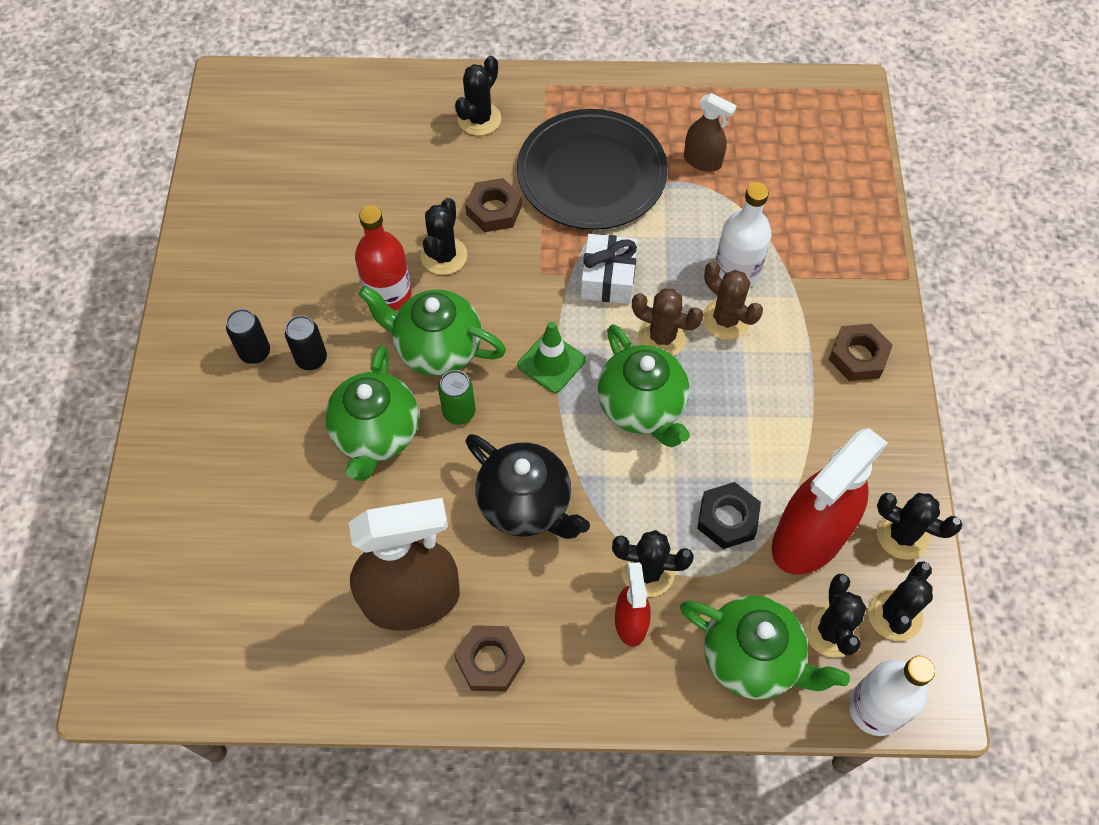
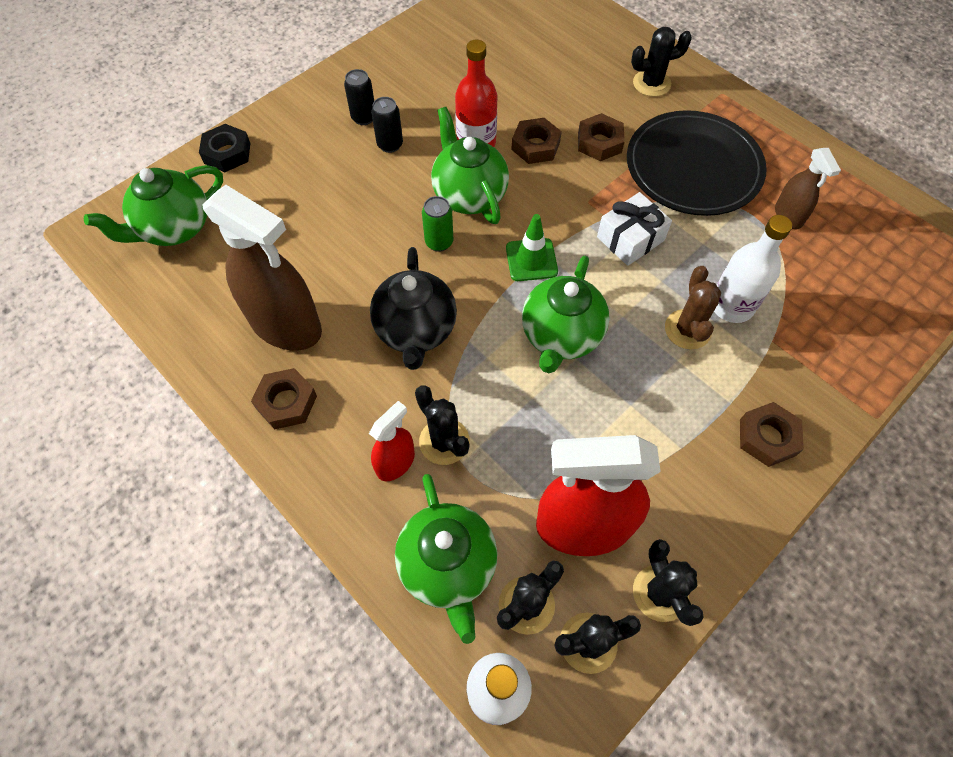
camera: 45 degrees right, 0 degrees up
green teapot [325,345,419,481] -> green teapot moved to [84,165,223,246]
black cactus [421,198,467,275] -> brown nut [511,118,562,164]
brown cactus [632,289,704,356] -> none
black nut [697,482,761,549] -> black nut moved to [199,124,250,172]

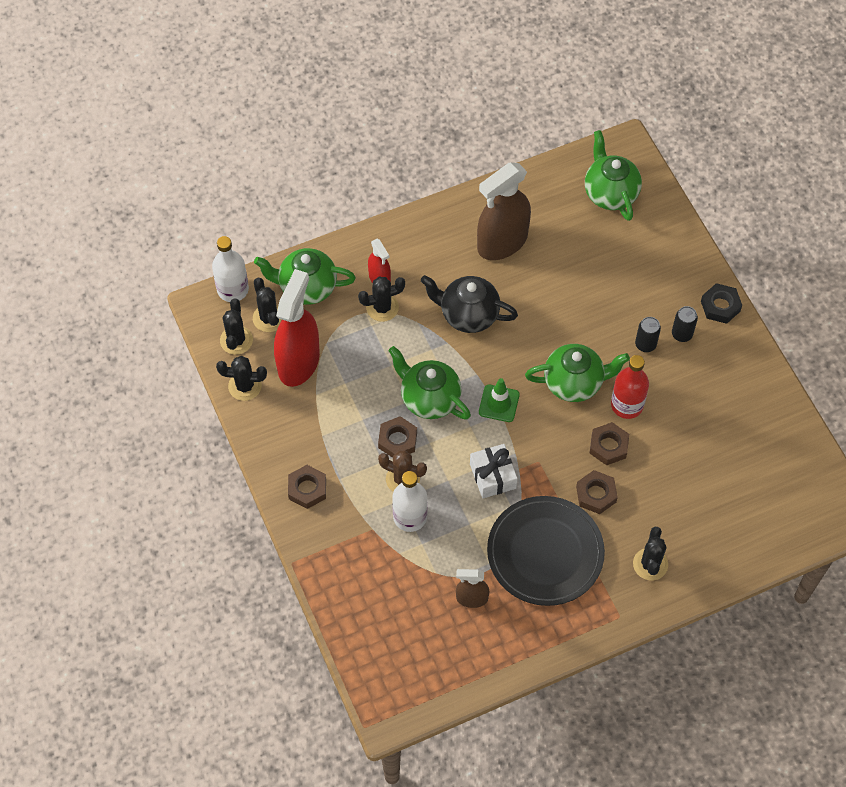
camera: 110 degrees right, 0 degrees up
black nut [199,124,250,172] -> black nut moved to [701,283,742,324]
brown nut [251,368,317,430] -> brown nut moved to [378,416,417,458]
green can [422,196,453,252] -> none

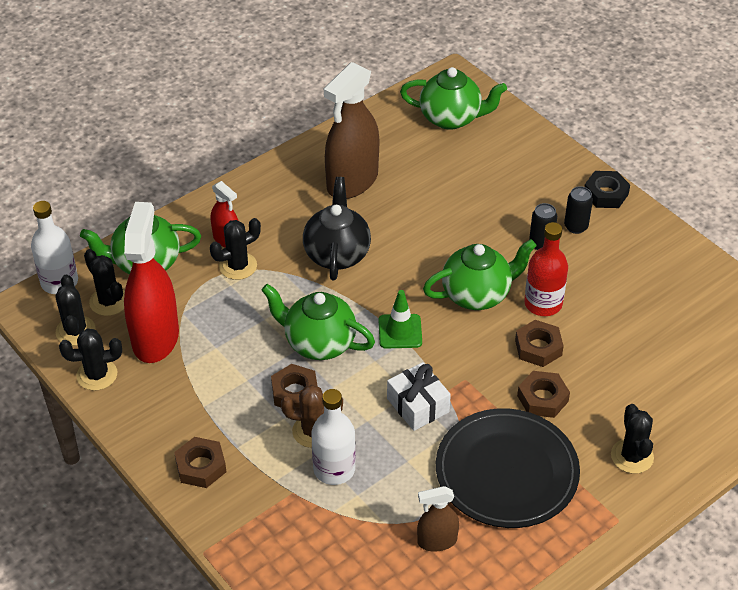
camera: 15 degrees left, 15 degrees down
black teapot [421,275,518,333] -> black teapot turned 90 degrees clockwise [303,177,371,280]
green teapot [585,130,642,221] -> green teapot turned 135 degrees clockwise [400,67,507,130]

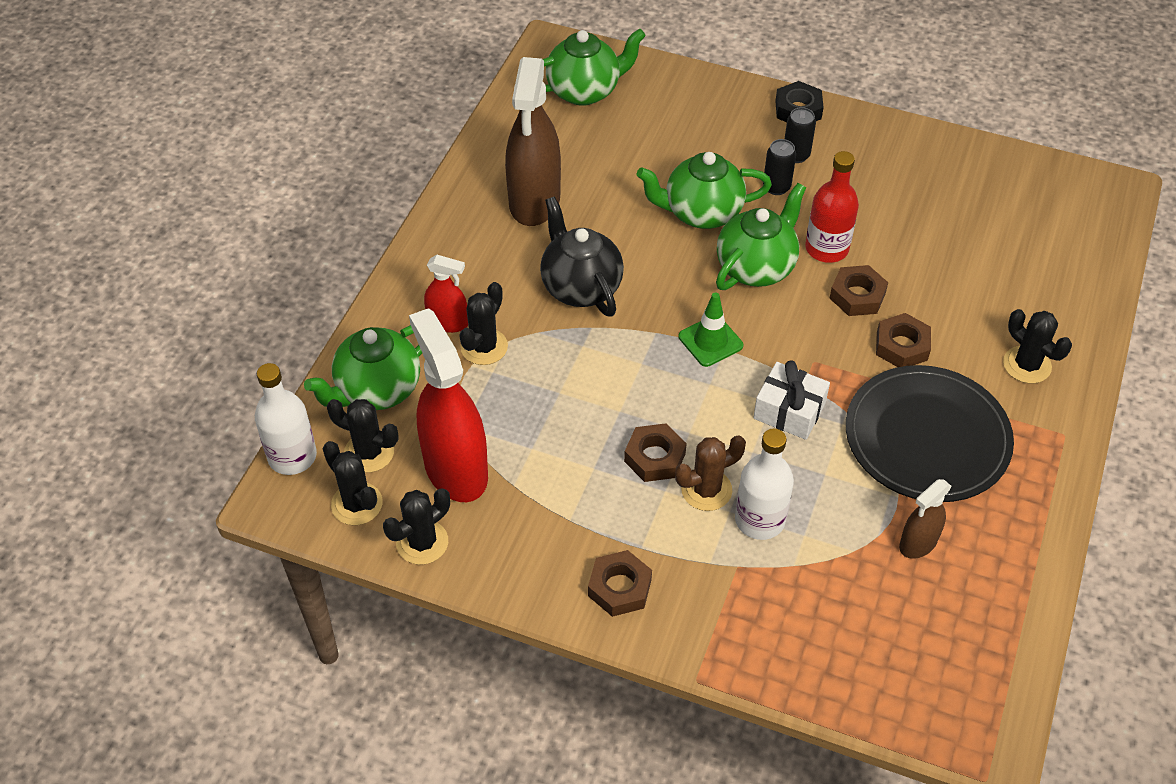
camera: 30 degrees left, 5 degrees up
green teapot [261,284,375,360] -> green teapot moved to [637,152,772,229]

